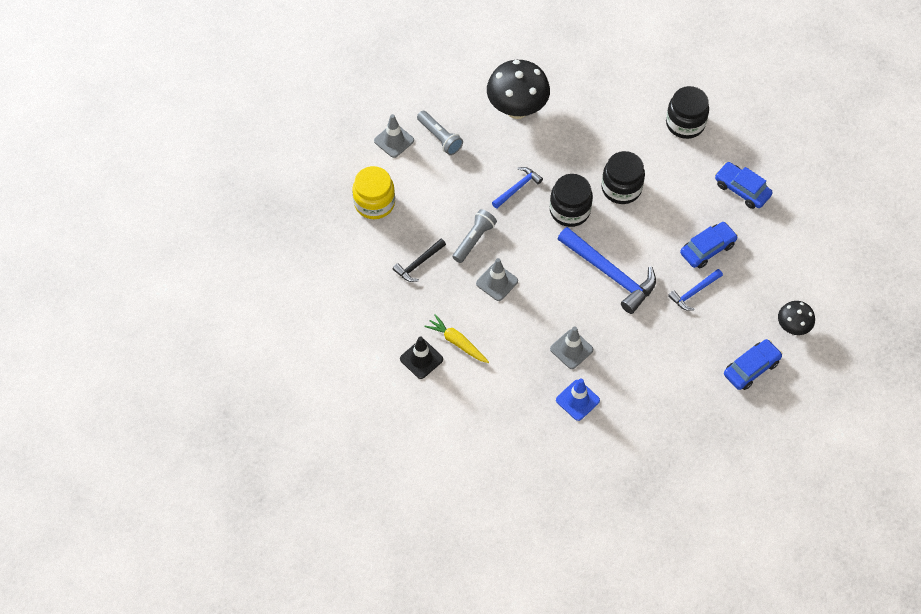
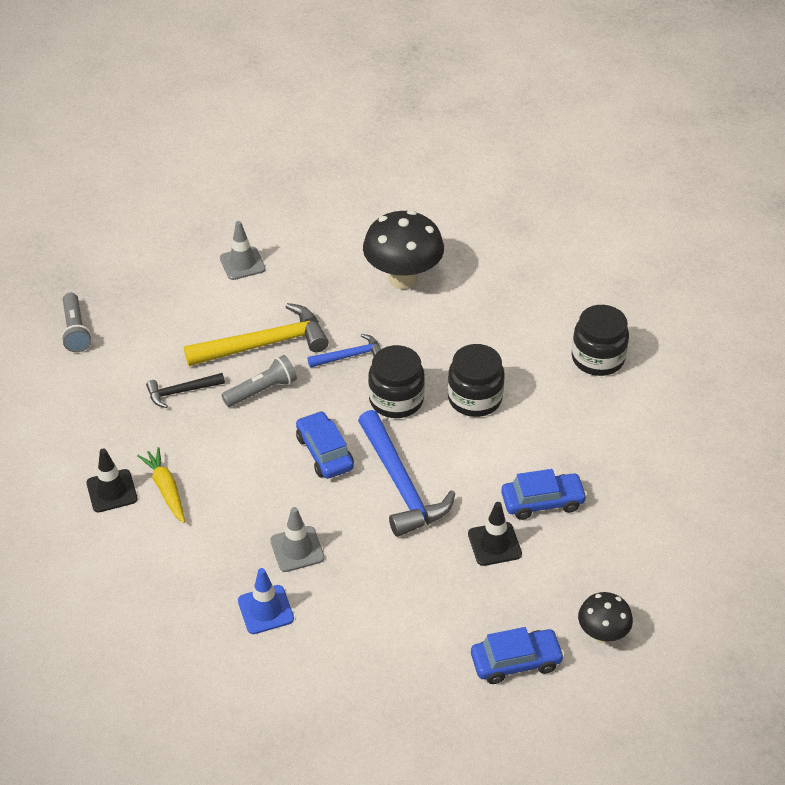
camera: 25 degrees right, 15 degrees down
yellow jar [352,166,395,219] -> none
grey flashlight [417,111,463,155] -> grey flashlight moved to [61,293,92,352]
grey traffic cone [476,258,518,301] -> none
blue hammer [668,269,723,311] -> black traffic cone [468,502,522,566]
blue car [715,162,773,209] -> blue car moved to [296,411,354,479]
none -> yellow hammer [184,303,329,366]

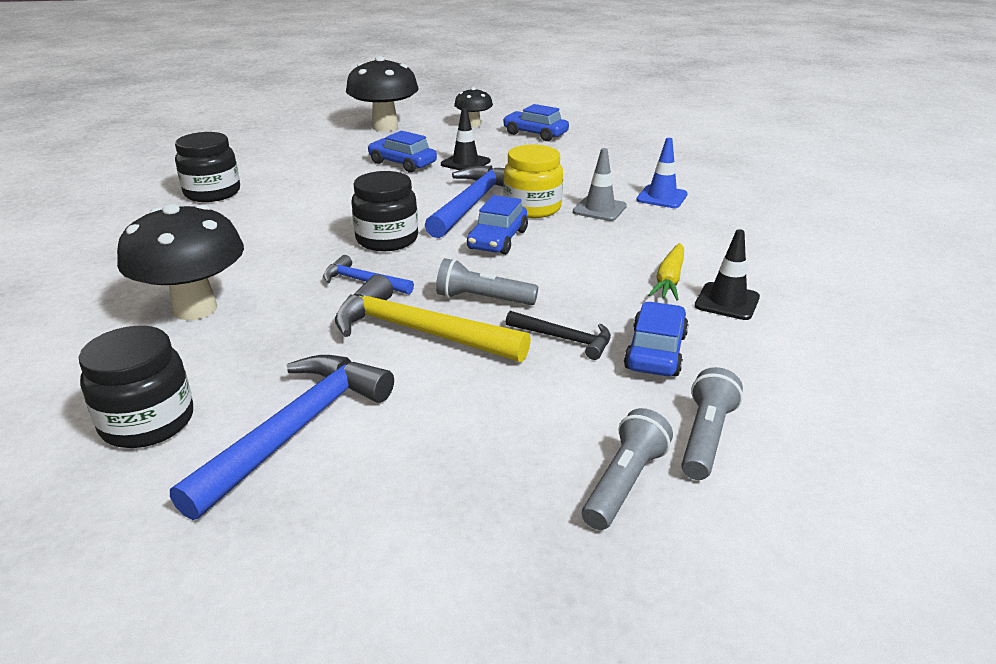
camera: 135 degrees left, 15 degrees down
grey traffic cone [220,221,266,280] -> blue hammer [170,355,394,520]
black jar [448,344,505,417] -> black jar moved to [79,326,193,448]
none -> black mushroom [346,56,419,132]
none -> yellow jar [503,144,563,218]
none -> blue car [624,302,689,376]
none -> grey flashlight [681,367,743,480]

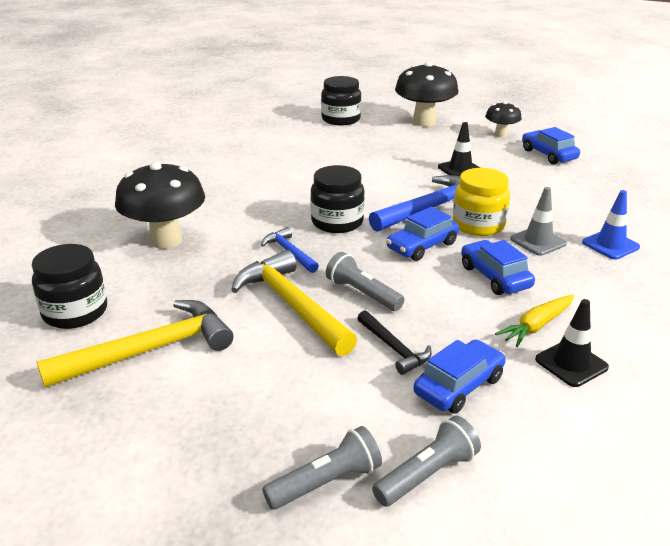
camera: 30 degrees right, 0 degrees up
blue hammer [170,355,394,520] -> yellow hammer [37,300,233,387]
black jar [175,132,240,202] -> black jar moved to [321,76,361,126]
blue car [367,131,437,173] -> blue car moved to [461,240,535,295]

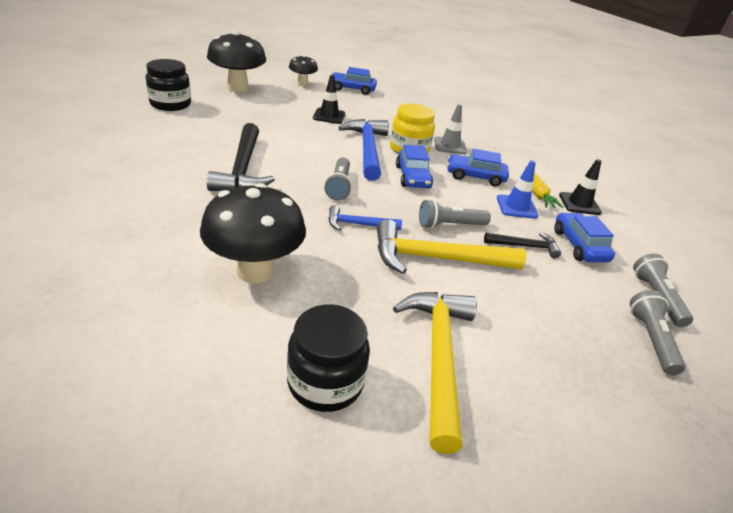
camera: 60 degrees left, 5 degrees up
black jar [310,165,365,233] -> grey flashlight [324,157,352,201]
blue traffic cone [582,190,640,259] -> blue traffic cone moved to [497,160,539,219]
none -> black hammer [207,123,275,191]

